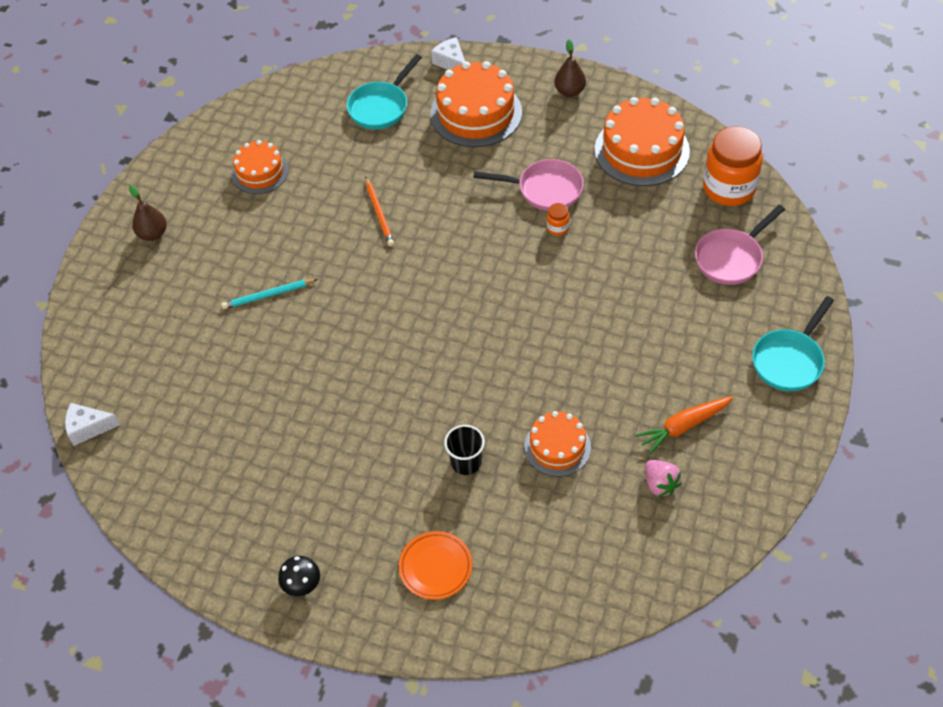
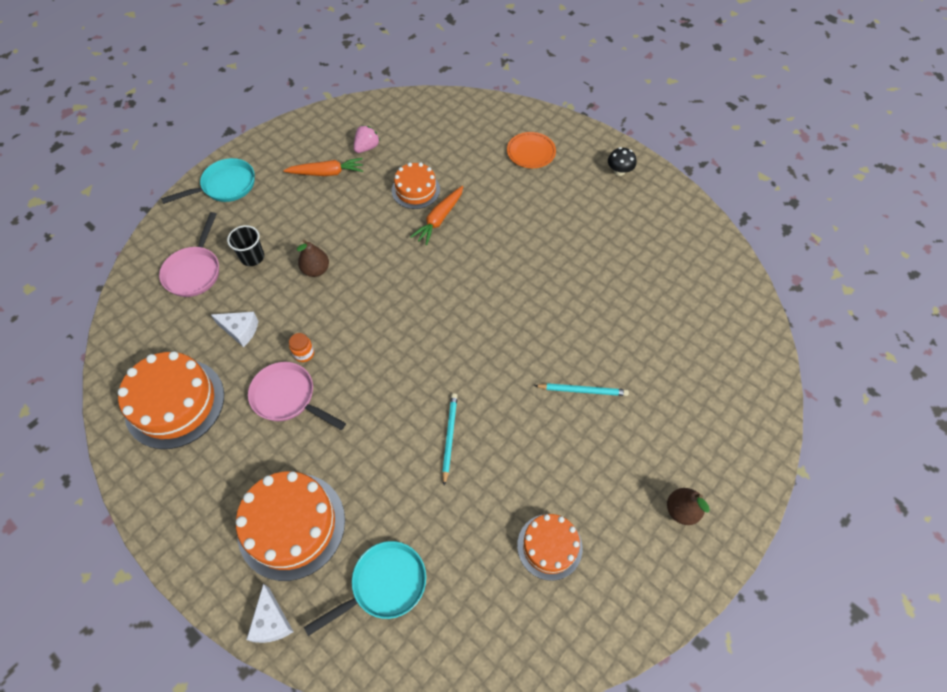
camera: 160 degrees left, 5 degrees up
white cheese [65,403,120,446] -> white cheese moved to [211,312,258,347]
orange pencil [365,177,394,246] -> turquoise pencil [442,393,458,485]
black cup [444,425,485,475] -> black cup moved to [227,225,264,266]
brown pear [554,39,586,97] -> brown pear moved to [297,239,329,277]
pink strawberry [645,460,682,497] -> pink strawberry turned 45 degrees clockwise [354,125,380,153]
pink pan [695,205,785,285] -> pink pan turned 120 degrees clockwise [159,212,219,297]
orange jar [703,126,763,206] -> none
none -> orange carrot [410,186,463,245]

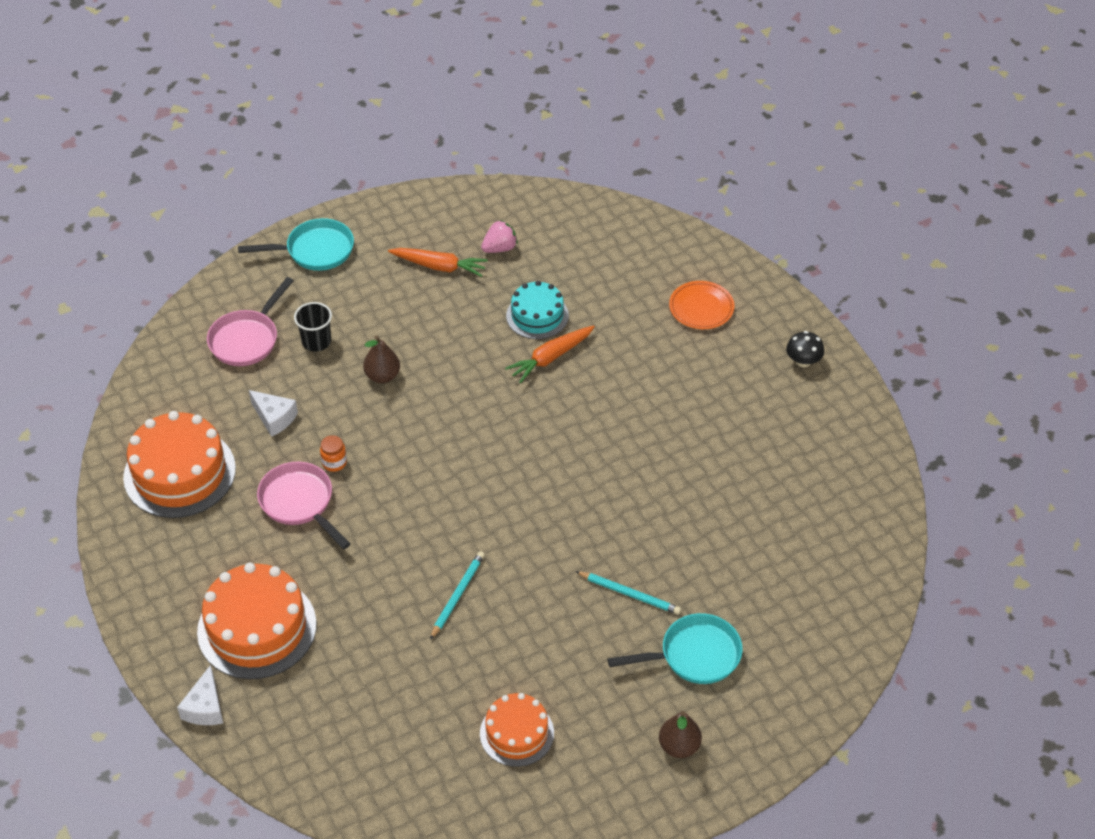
camera: 20 degrees right, 10 degrees down
turquoise pan [304,541,426,636] -> turquoise pan moved to [607,613,743,684]
orange cake [392,163,440,209] -> turquoise cake [506,281,569,339]

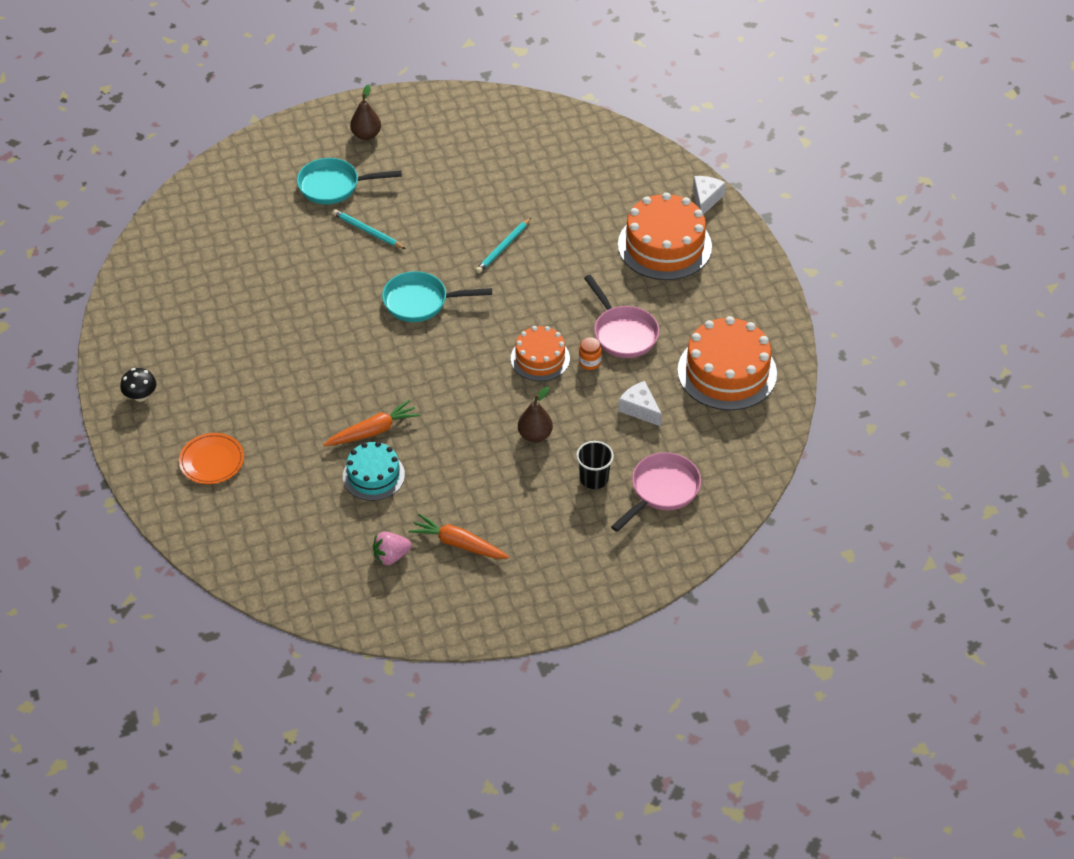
camera: 170 degrees left, 0 degrees up
turquoise pan [238,218,354,271] -> turquoise pan moved to [382,271,492,322]
orange cake [480,693,554,767] -> orange cake moved to [511,326,570,381]

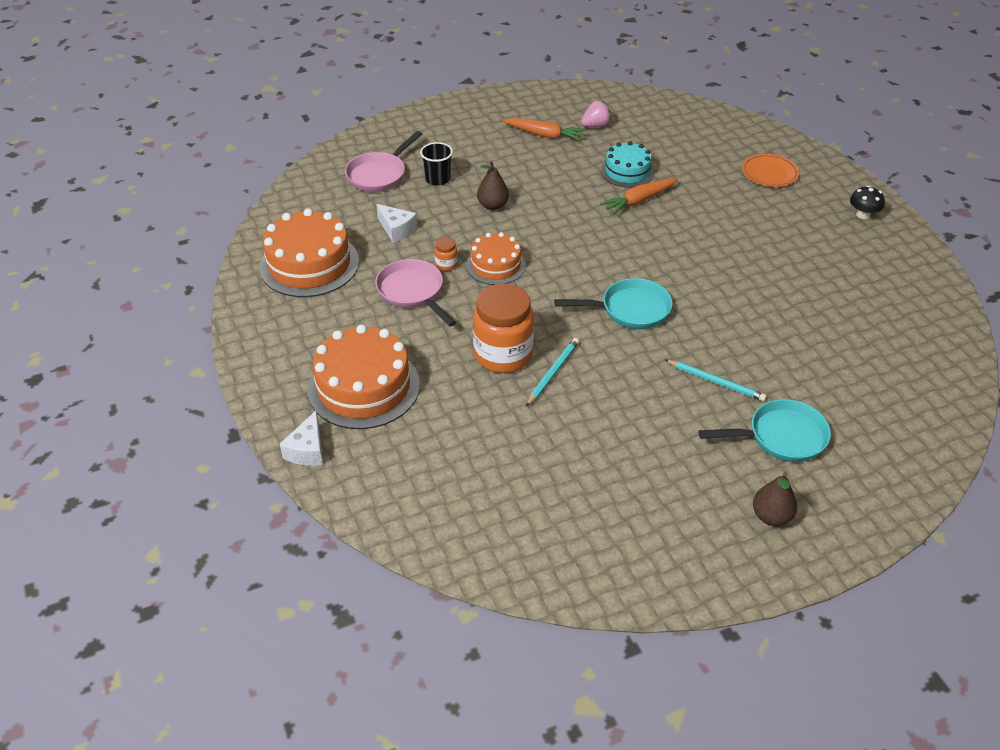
camera: 175 degrees right, 5 degrees down
none -> orange jar [473,284,534,373]

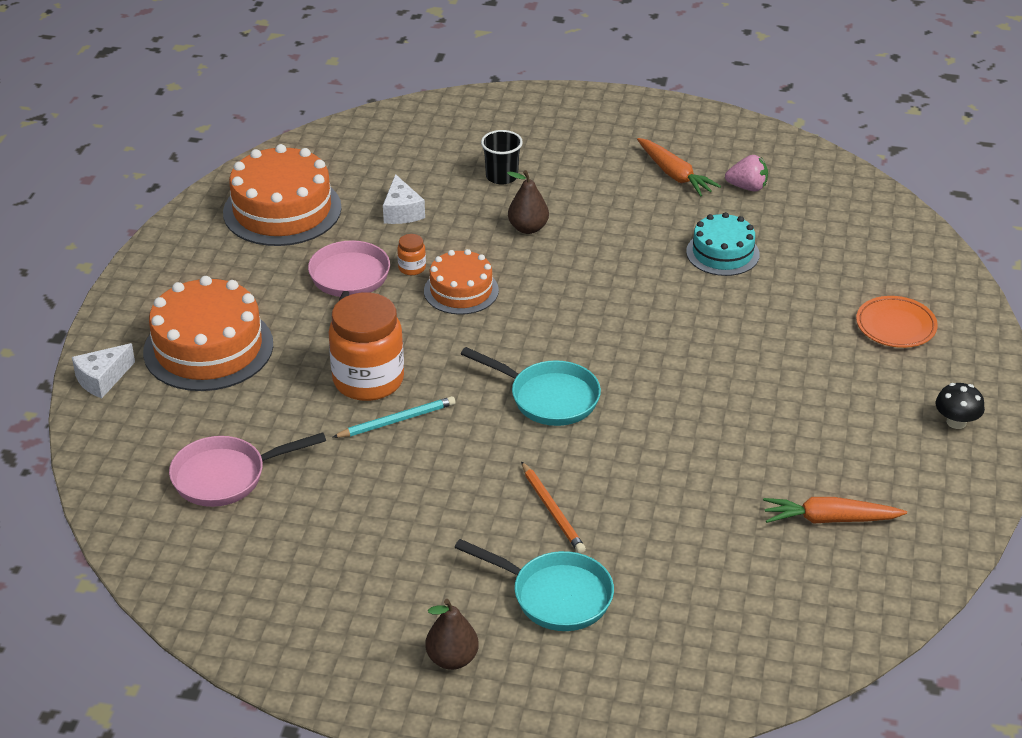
camera: 35 degrees right, 5 degrees down
pink pan [345,131,422,192] -> pink pan moved to [169,432,326,507]
orange carrot [600,178,678,215] -> orange carrot moved to [763,497,907,524]
turquoise pencil [664,359,767,401] -> orange pencil [521,461,586,554]

